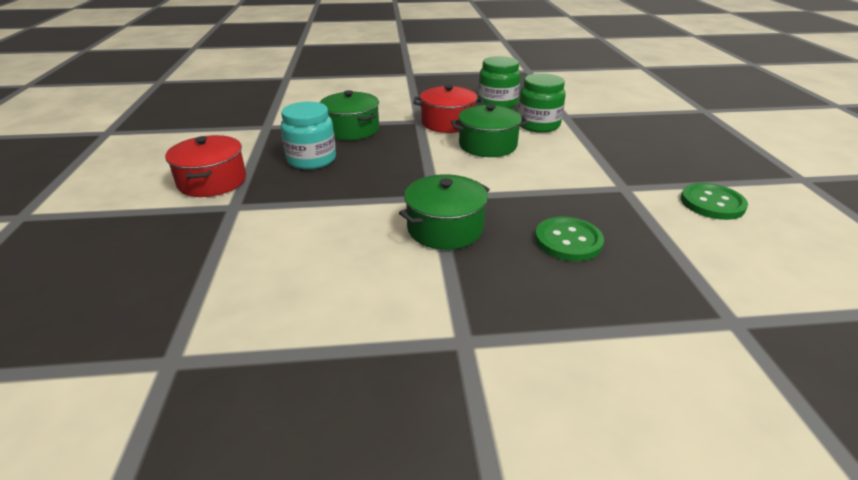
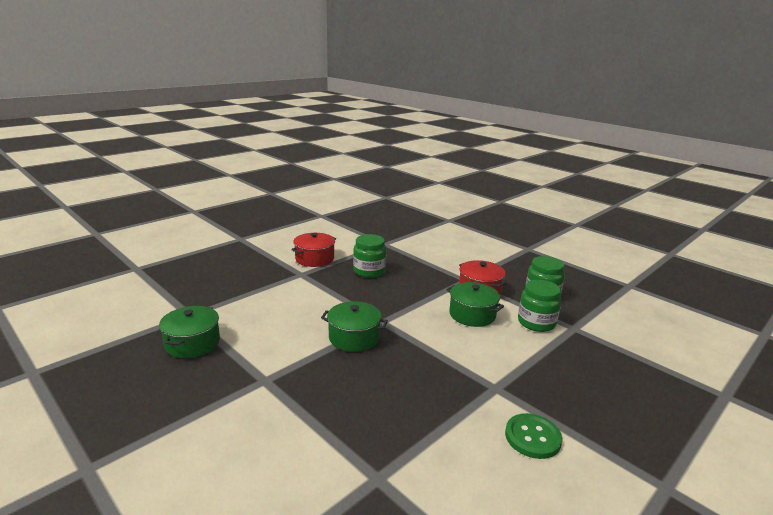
camera: 50 degrees right, 10 degrees down
turquoise jar [281,102,336,170] -> green jar [353,234,386,278]
green pot [320,90,379,140] -> green pot moved to [159,306,220,358]
green button [535,217,604,261] -> none

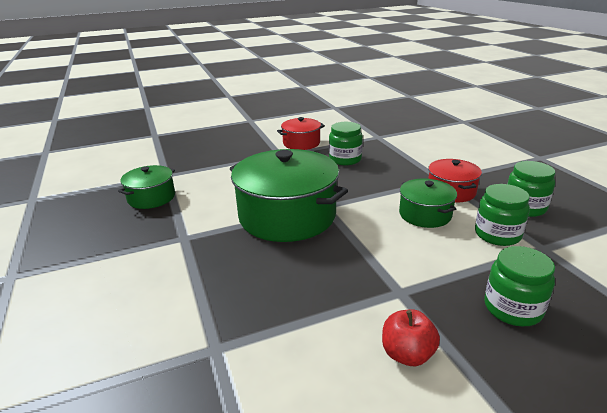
camera: 25 degrees right, 5 degrees up
green pot [321,301,388,352] -> green pot [230,149,348,242], size x1.91
green button [505,413,562,459] -> red apple [382,309,440,366]
none -> green jar [484,246,555,326]

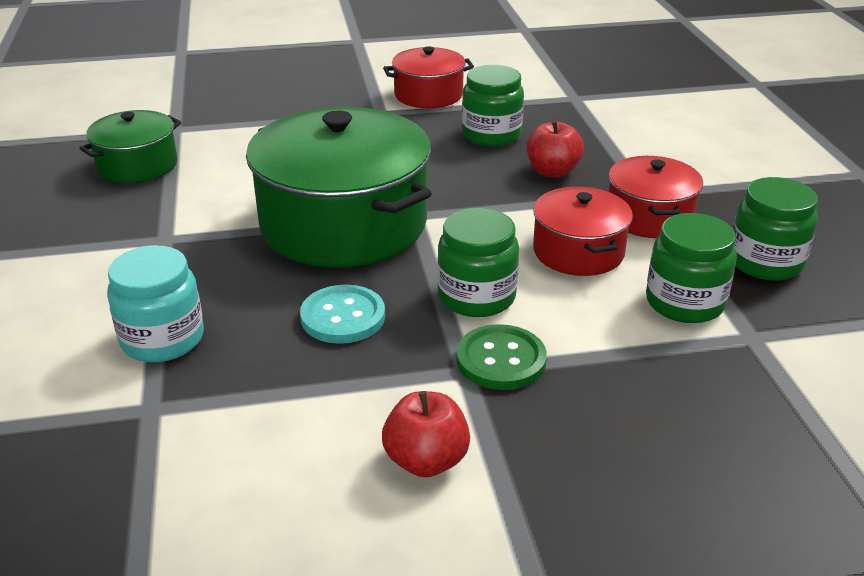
camera: 10 degrees right, 5 degrees up
green pot [399,179,457,228] -> red pot [533,187,633,276]
green jar [484,246,555,326] -> green jar moved to [437,208,519,317]
none -> turquoise jar [107,245,204,362]
none -> turquoise button [300,285,385,344]
none -> green button [456,324,547,390]
none -> red apple [527,120,584,178]

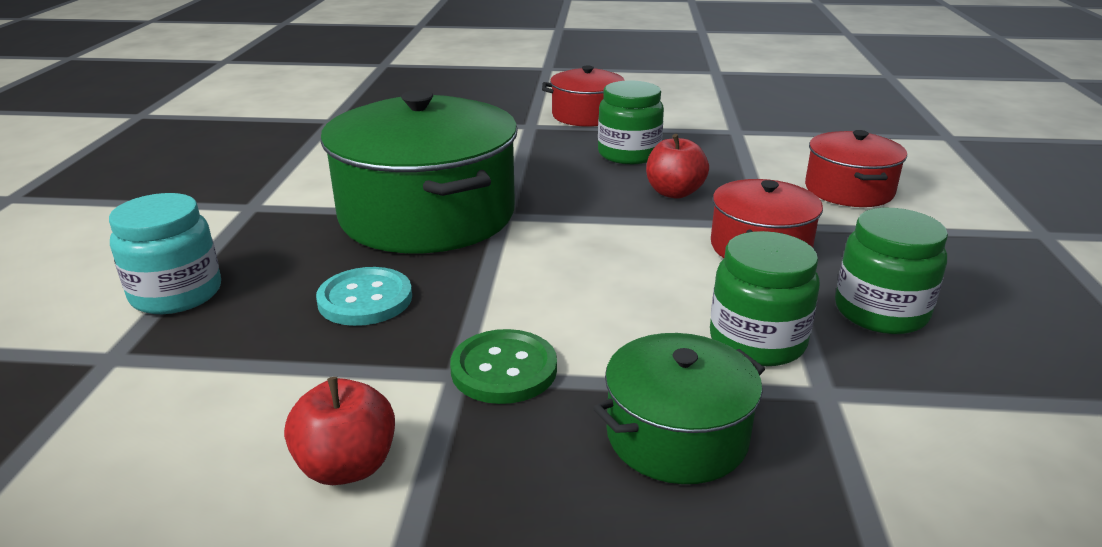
camera: 15 degrees right, 5 degrees down
green pot [79,110,181,183] -> green pot moved to [593,333,765,484]
green jar [437,208,519,317] -> none
red pot [533,187,633,276] -> red pot moved to [805,130,907,207]

